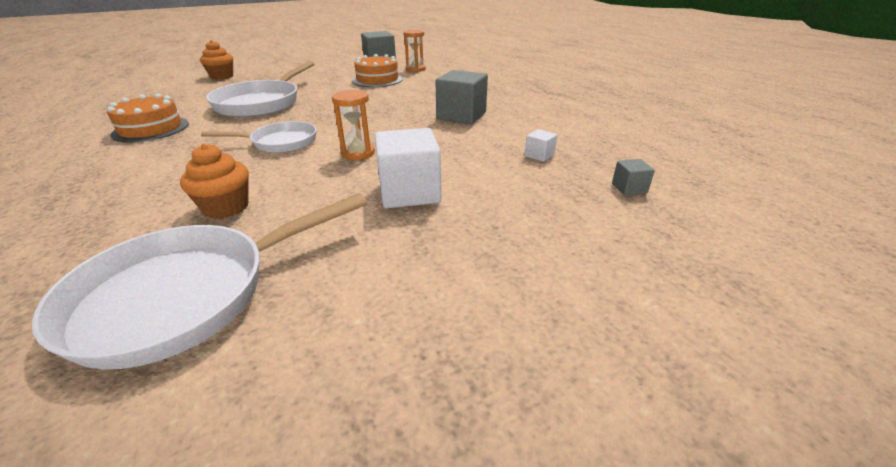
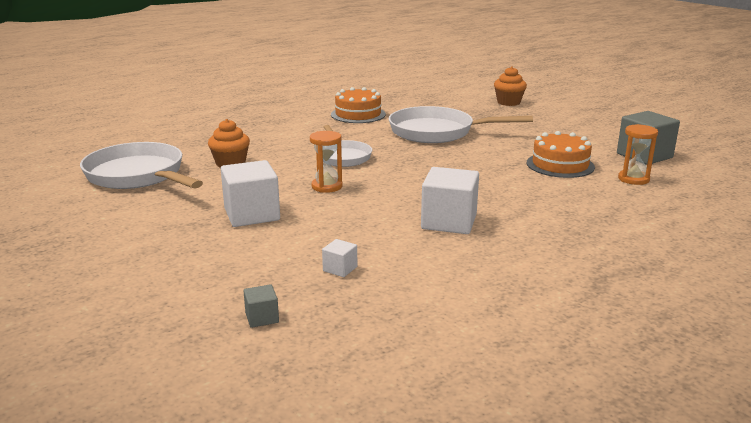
camera: 80 degrees right, 10 degrees down
grey cube [435,70,488,124] -> white cube [421,167,479,234]

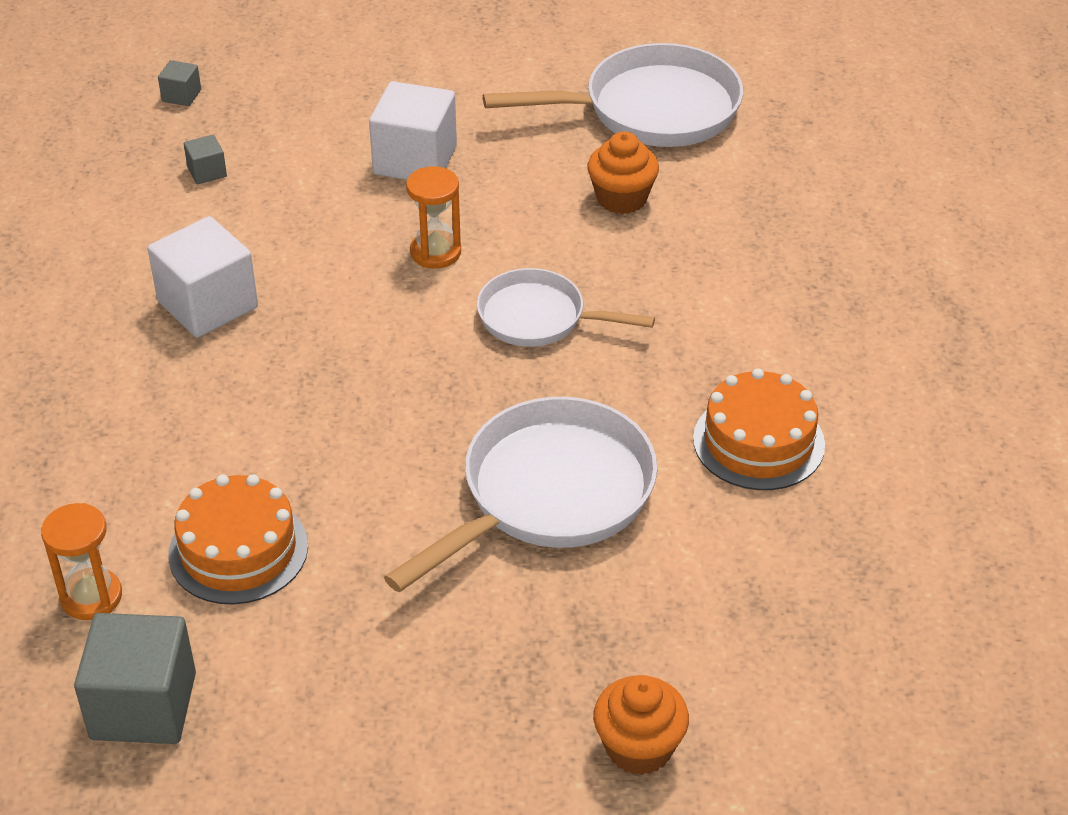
camera: 125 degrees right, 20 degrees up
white cube [322,239,357,277] -> grey cube [184,135,227,184]

